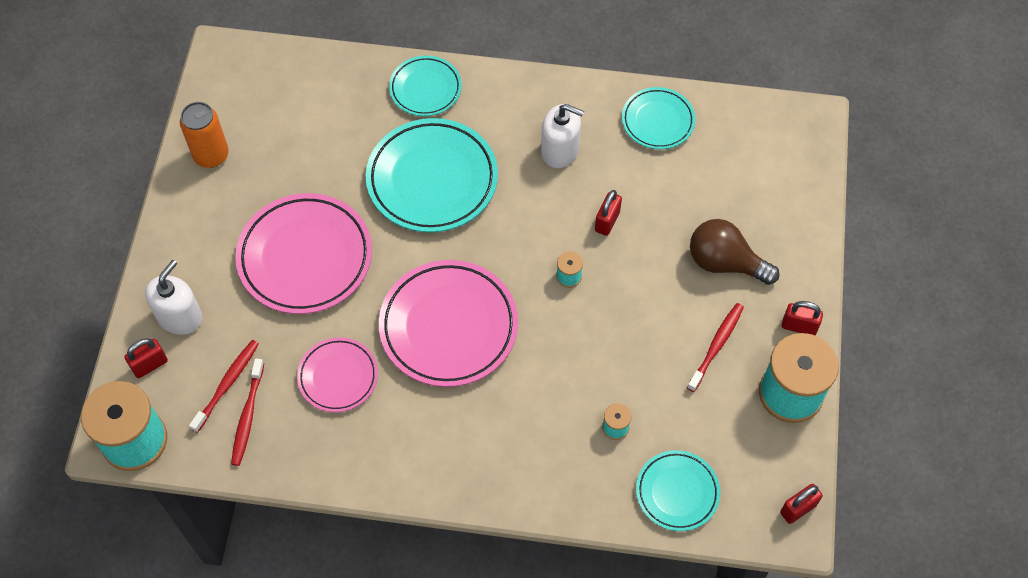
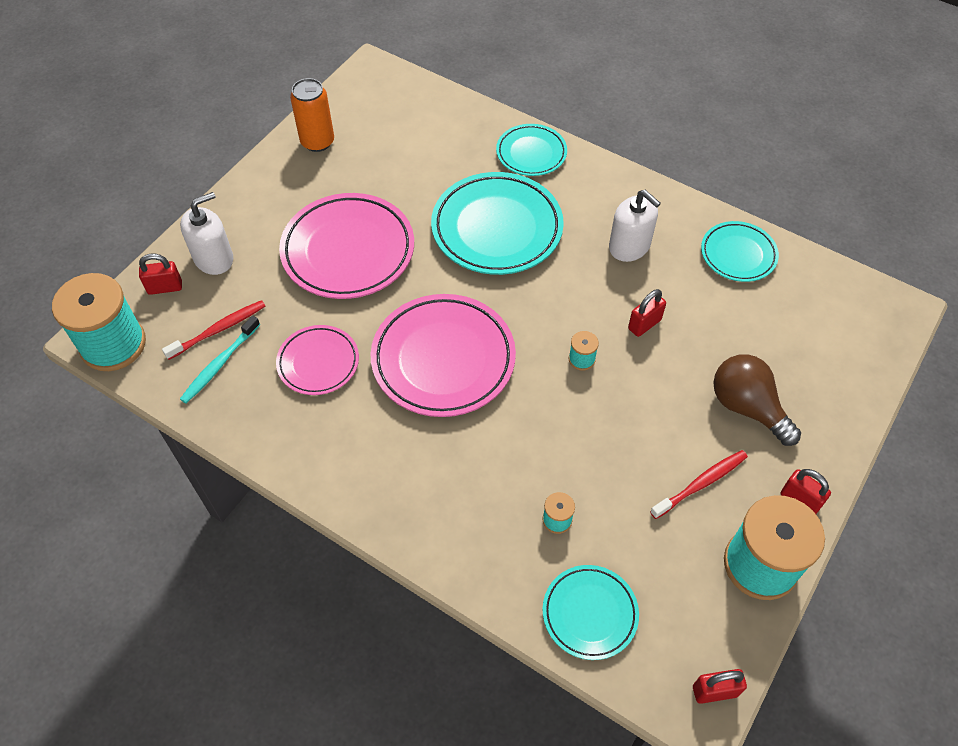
camera: 25 degrees right, 5 degrees down
red toothbrush [231,359,264,466] -> turquoise toothbrush [180,316,260,403]

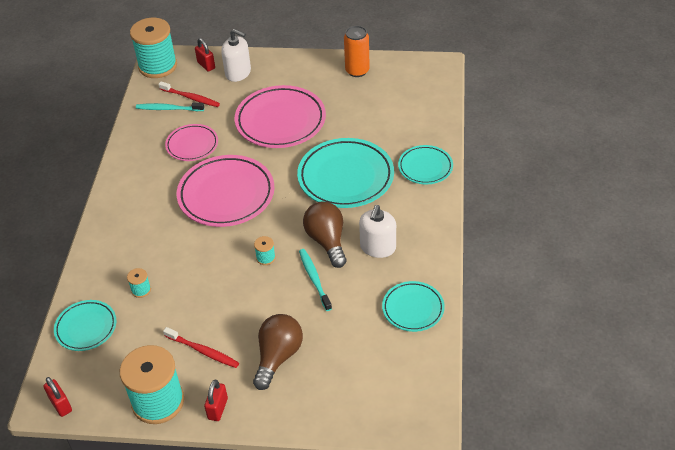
camera: 65 degrees right, 10 degrees down
red padlock [628,289,666,337] -> turquoise toothbrush [299,249,332,311]
none -> brown light bulb [303,201,346,268]

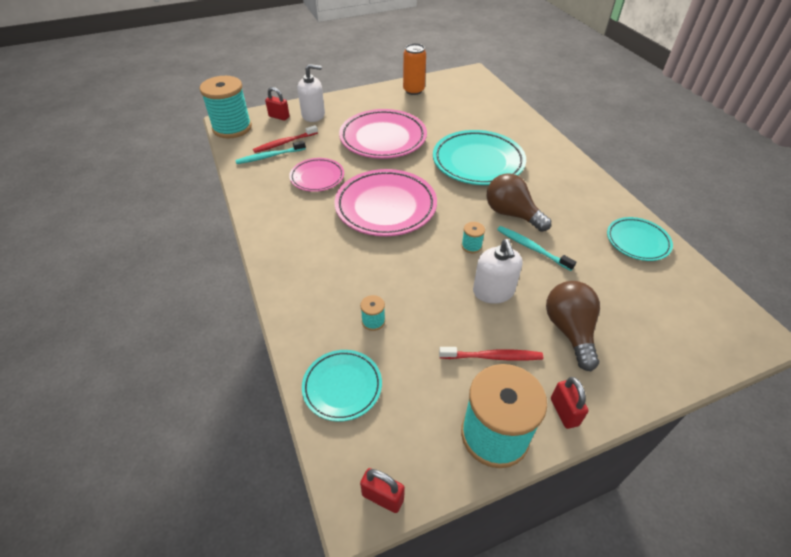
camera: 30 degrees left, 0 degrees up
red toothbrush [158,81,220,107] -> red toothbrush turned 150 degrees clockwise [253,125,318,153]
white soap dispenser [359,205,396,258] -> white soap dispenser moved to [473,239,522,304]
turquoise plate [398,145,453,184] -> none

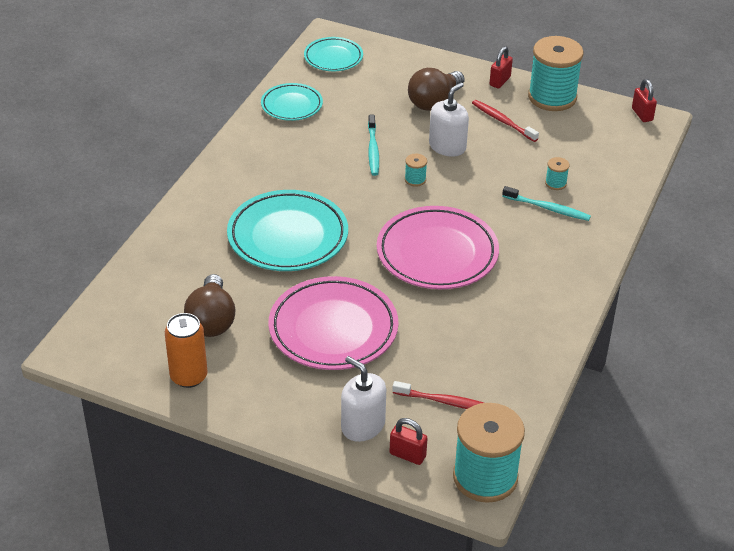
camera: 135 degrees left, 5 degrees down
turquoise toothbrush [235,141,306,164] -> turquoise toothbrush moved to [502,186,591,221]
red padlock [265,87,290,121] -> red padlock turned 45 degrees counterclockwise [390,418,428,465]
pink plate [289,158,344,192] -> none
turquoise plate [302,350,382,422] -> turquoise plate moved to [304,37,363,71]
brown light bulb [487,173,551,232] -> brown light bulb moved to [184,274,236,337]

